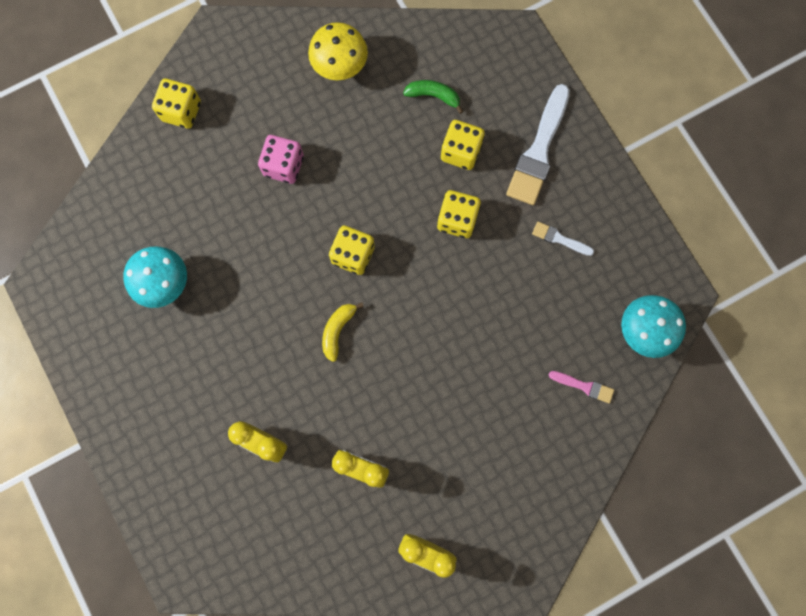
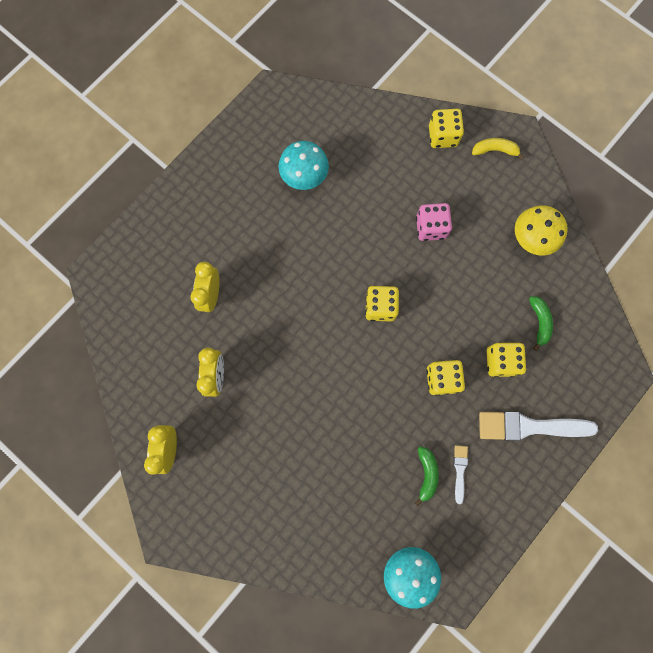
camera: 70 degrees right, 0 degrees up
yellow banana [322,302,364,362] -> yellow banana moved to [472,138,524,160]
pink brush [549,371,614,403] -> none
none -> green banana [415,447,439,506]

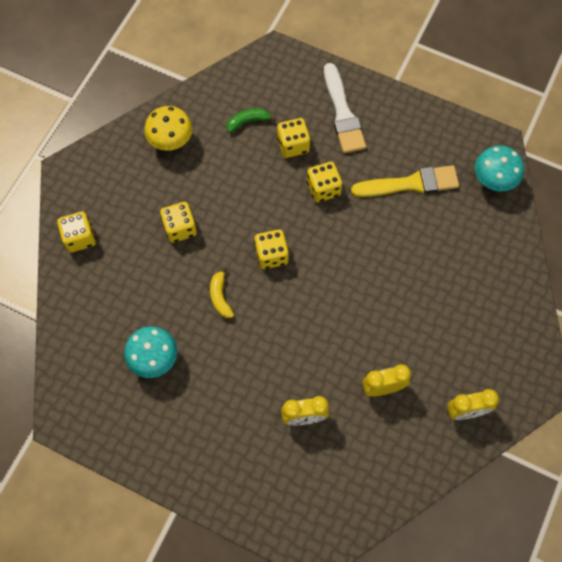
camera: 105 degrees left, 10 degrees down
green banana [415,447,439,506] -> yellow brush [351,165,459,197]
pink dice [416,203,452,241] -> yellow dice [160,202,197,243]
white brush [454,445,468,504] -> none
yellow banana [472,138,524,160] -> yellow banana moved to [210,267,234,318]

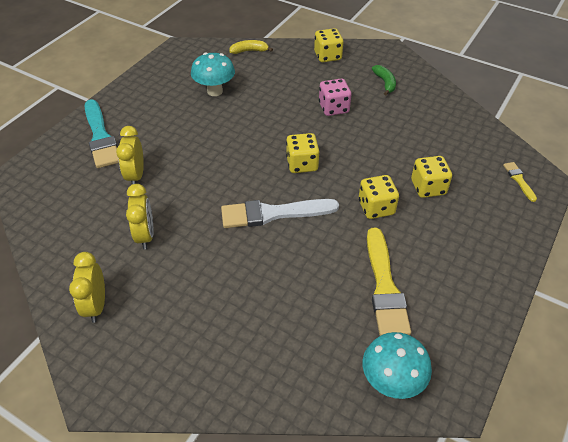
camera: 95 degrees right, 20 degrees down
yellow mushroom [144,106,192,151] -> none
yellow dice [160,202,197,243] -> pink dice [319,79,351,116]
yellow banana [210,267,234,318] -> yellow banana moved to [229,40,273,54]
green banana [227,108,276,133] -> green banana moved to [372,65,396,95]
white brush [324,63,366,153] -> white brush moved to [221,199,339,228]
none -> turquoise brush [84,99,119,168]
none -> yellow brush [503,162,537,202]

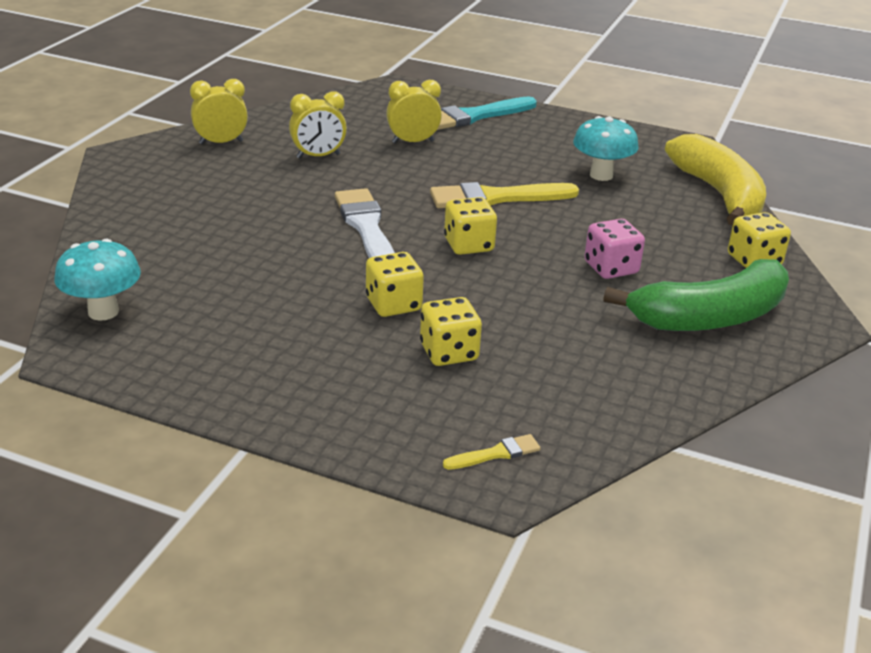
camera: 80 degrees right, 15 degrees down
yellow banana [229,40,273,54] -> yellow banana [665,134,766,225], size x2.35
yellow brush [367,228,411,336] -> yellow brush moved to [430,182,579,208]
green banana [372,65,396,95] -> green banana [603,259,789,331], size x2.35

